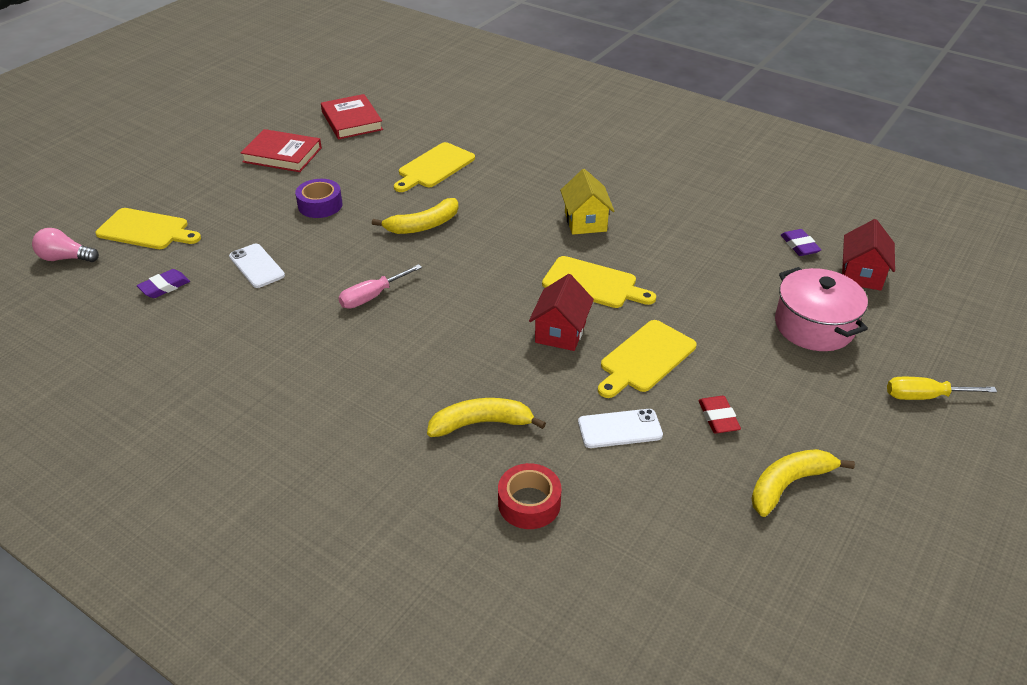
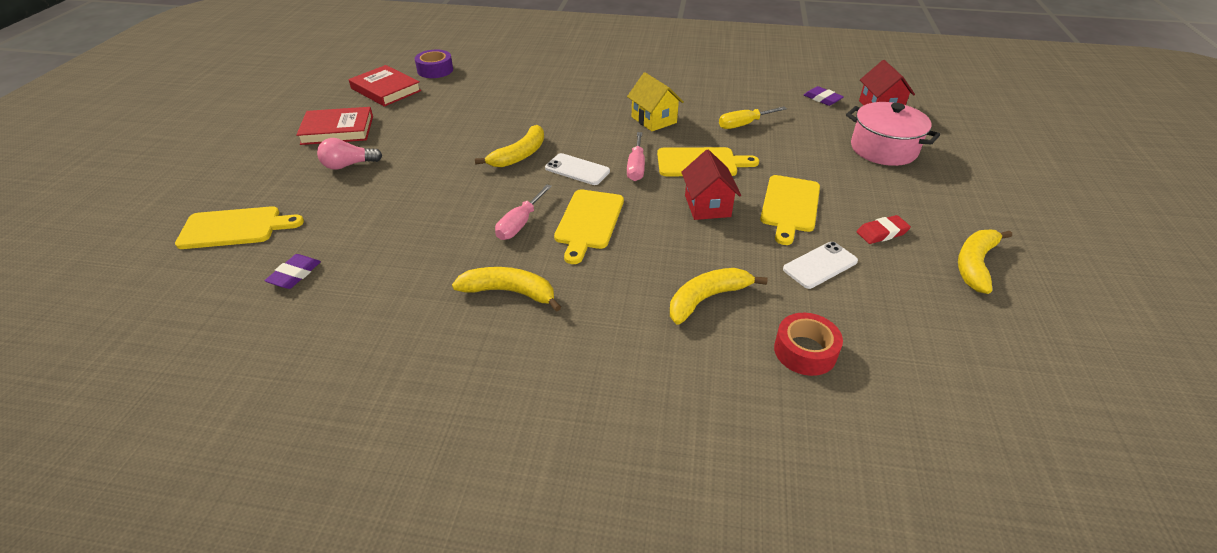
camera: 25 degrees left, 0 degrees up
pink light bulb [32,228,99,262] -> pink light bulb moved to [317,138,382,170]
white phone [229,243,285,288] -> white phone moved to [545,153,610,185]
purple tape [295,179,342,218] -> purple tape moved to [415,50,453,78]
yellow cutting board [394,142,475,192] -> yellow cutting board moved to [554,189,624,264]
red eraser [698,396,741,434] -> red eraser turned 75 degrees counterclockwise [857,215,911,244]
yellow screwdriver [887,377,997,400] -> yellow screwdriver moved to [719,107,787,129]
none -> yellow banana [452,267,561,312]
none -> pink screwdriver [627,132,645,181]

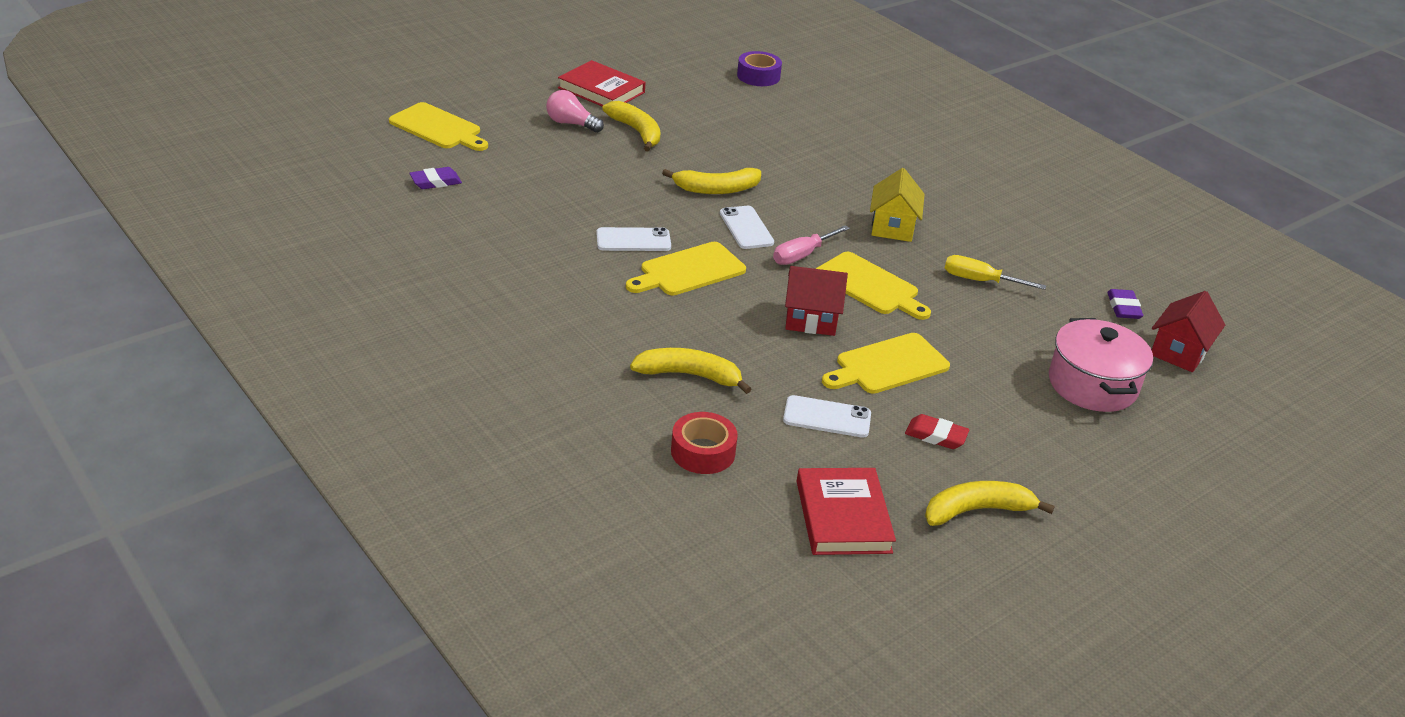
camera: 40 degrees right, 5 degrees down
red book [349,65,421,107] -> red book moved to [797,468,896,555]
yellow banana [452,267,561,312] -> yellow banana moved to [602,101,661,152]
pink screwdriver [495,185,552,240] -> white phone [596,227,671,251]
red house [681,149,741,220] -> red house turned 60 degrees clockwise [785,266,848,336]

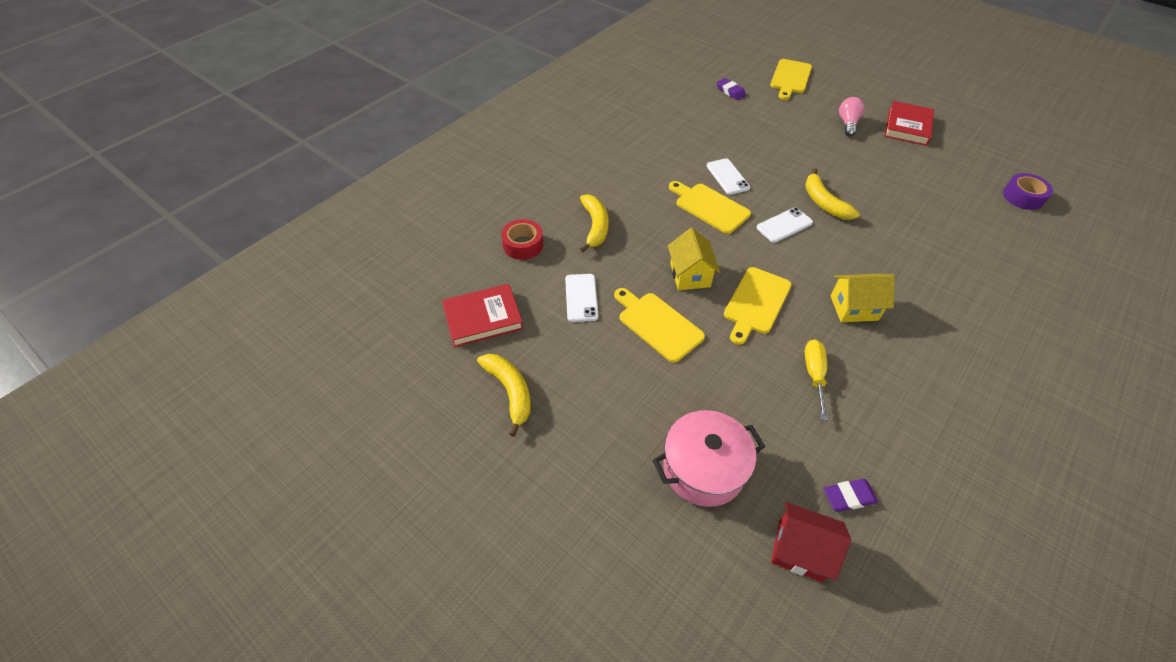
camera: 80 degrees right, 15 degrees up
yellow banana [602,101,661,152] -> none
pink screwdriver [773,225,850,265] -> none
red house [785,266,848,336] -> yellow house [668,228,720,290]
red eraser [905,414,969,449] -> none

